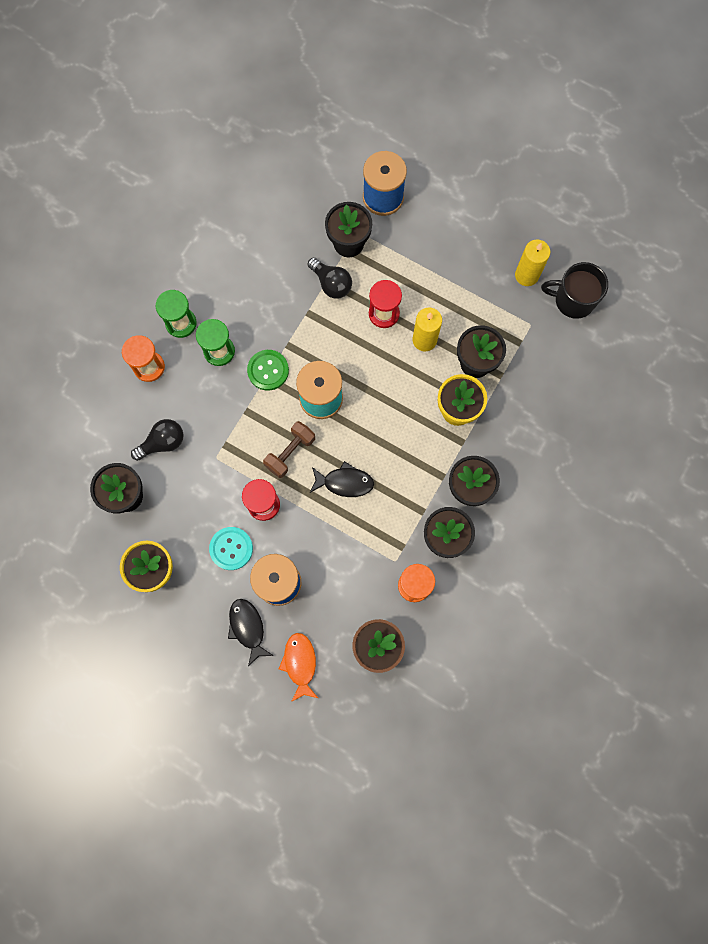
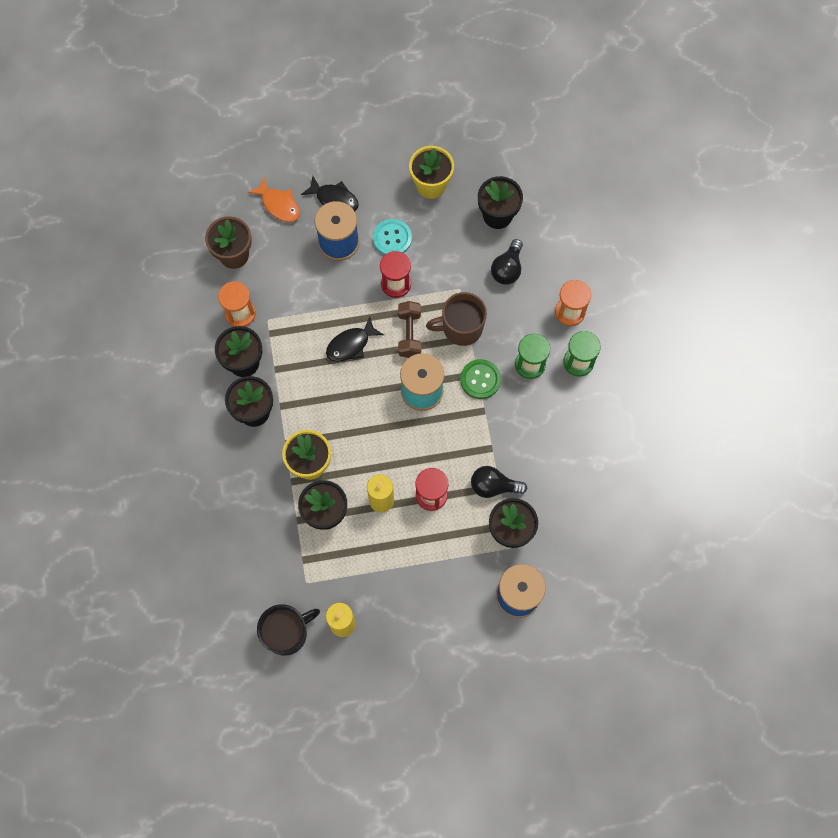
camera: 140 degrees right, 5 degrees down
none -> brown mug [426,292,487,346]

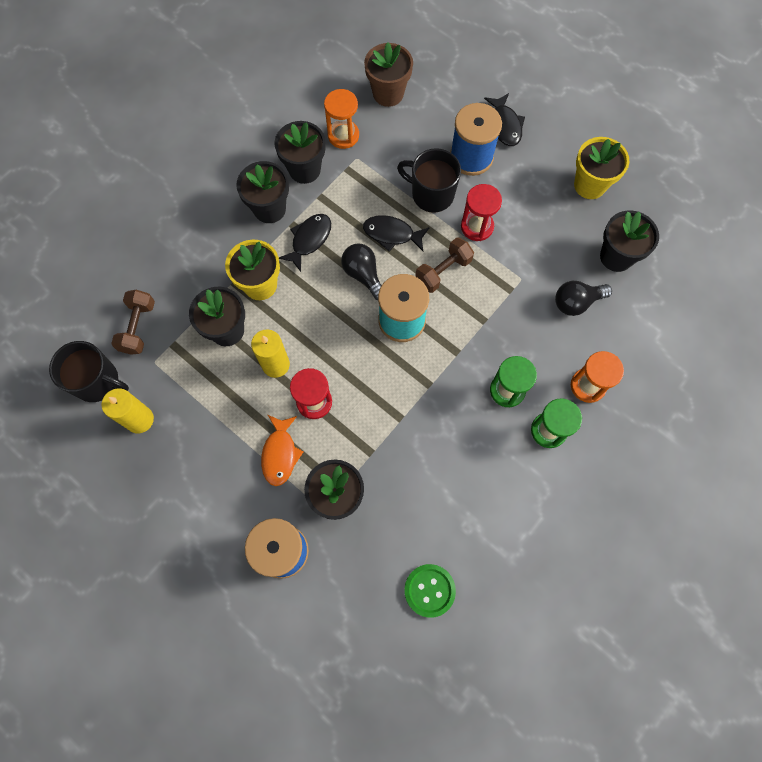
camera: 50 degrees right, 0 degrees up
orange fish [248,176,300,222] -> orange fish moved to [261,415,304,486]
turquoise button [373,219,412,255] -> none
brown mug [426,292,487,346] -> none
green button [460,359,501,399] -> green button moved to [404,564,456,618]
black light bulb [471,466,527,498] -> black light bulb moved to [341,244,382,300]
none -> brown dumbbell [111,290,155,355]
none -> black fish [279,214,331,272]
none -> black mug [397,148,461,213]

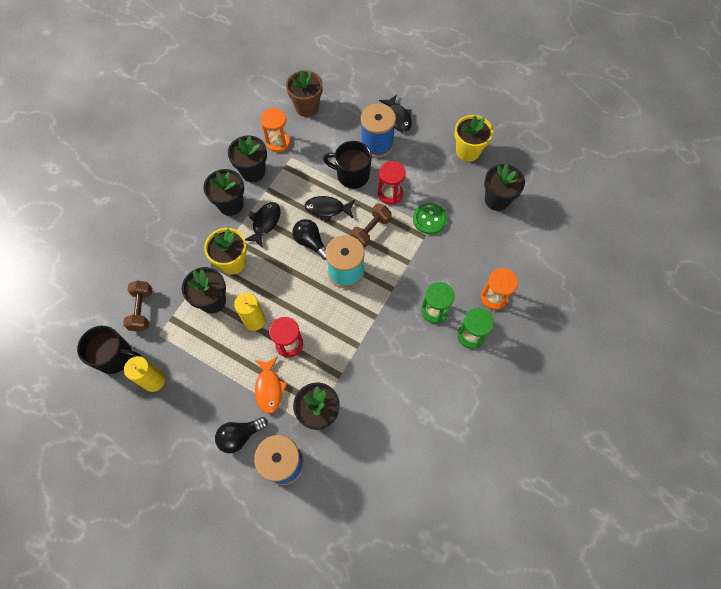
camera: 10 degrees left, 5 degrees down
green button [404,564,456,618] -> green button moved to [413,203,447,234]
black light bulb [555,281,612,316] -> black light bulb moved to [215,417,268,454]

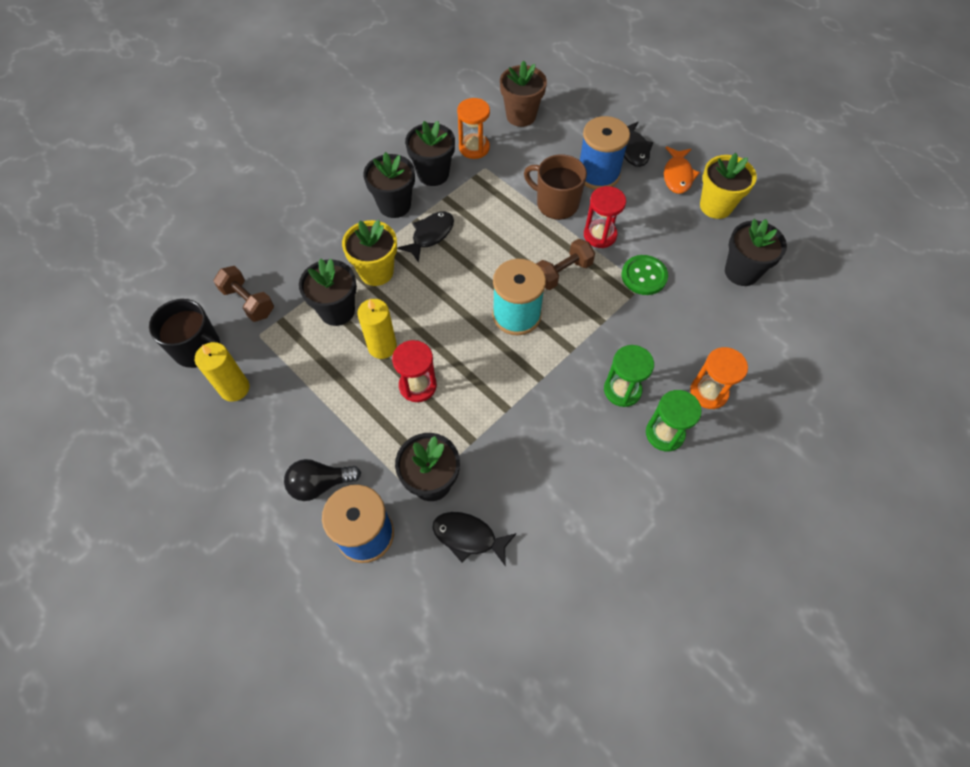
camera: 15 degrees right, 5 degrees down
brown dumbbell [123,280,152,332] -> brown dumbbell turned 60 degrees counterclockwise [213,266,274,322]
orange fish [255,357,287,414] -> orange fish moved to [664,146,700,194]
black light bulb [292,219,327,260] -> none
black fish [304,196,355,222] -> black fish moved to [432,512,517,567]
black mug [323,141,372,189] -> brown mug [524,154,587,220]

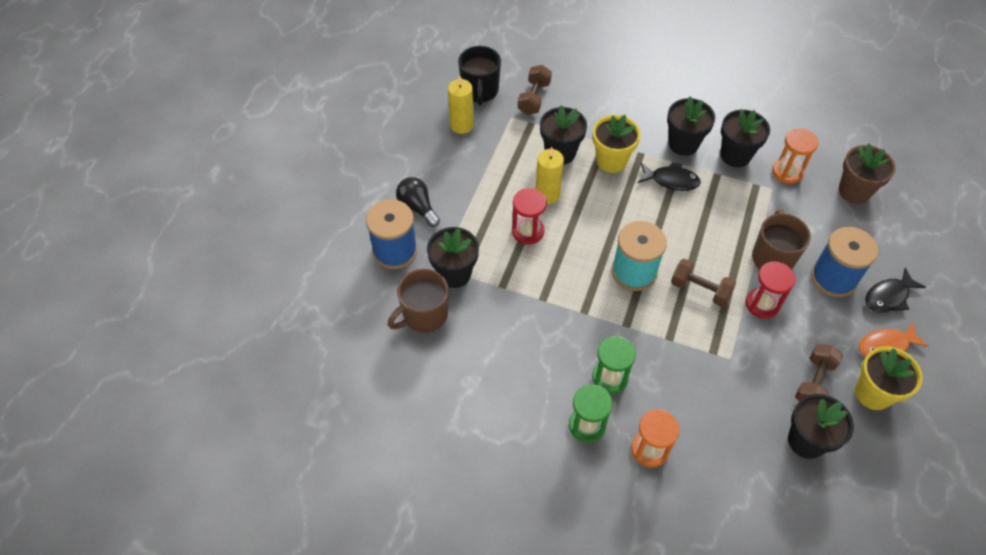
camera: 65 degrees right, 5 degrees down
black fish [432,512,517,567] -> brown mug [388,269,448,333]
green button [621,255,668,295] -> none
none -> brown dumbbell [795,344,843,401]

